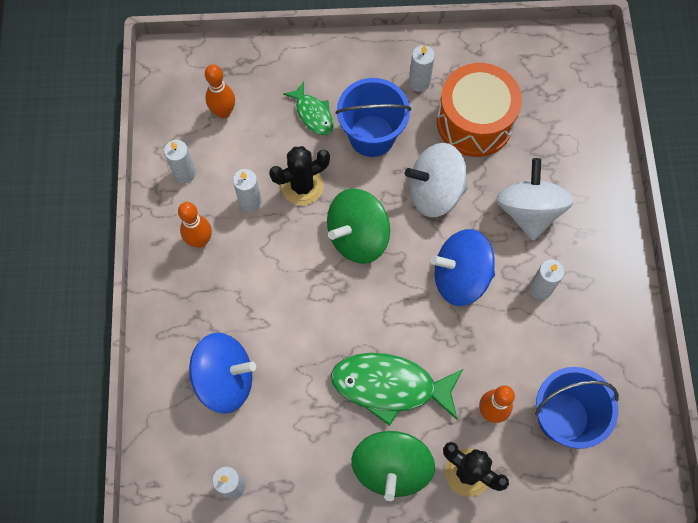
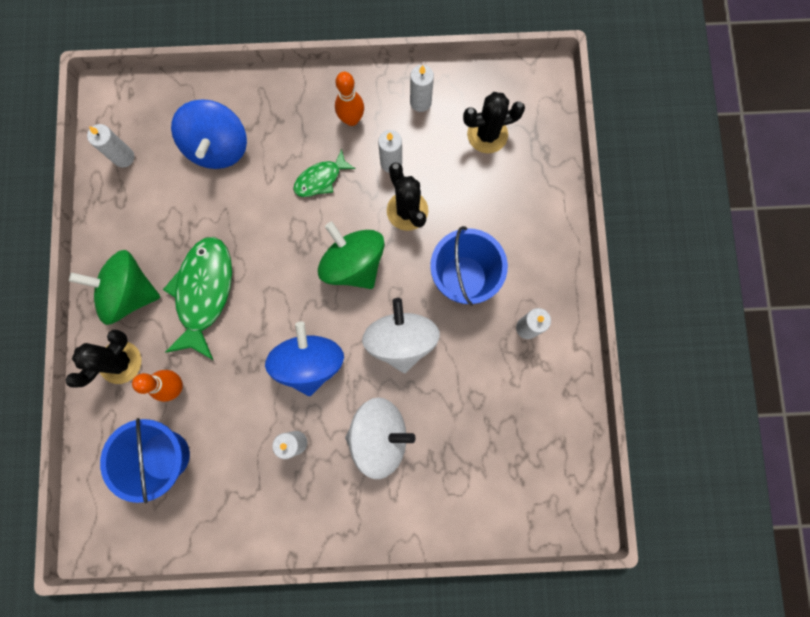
camera: 90 degrees right, 10 degrees up
orange bowling pin [205,64,235,118] -> black cactus [463,92,525,153]
green fish [283,82,333,135] -> green fish moved to [293,149,356,197]
orange drum [437,63,522,157] -> none

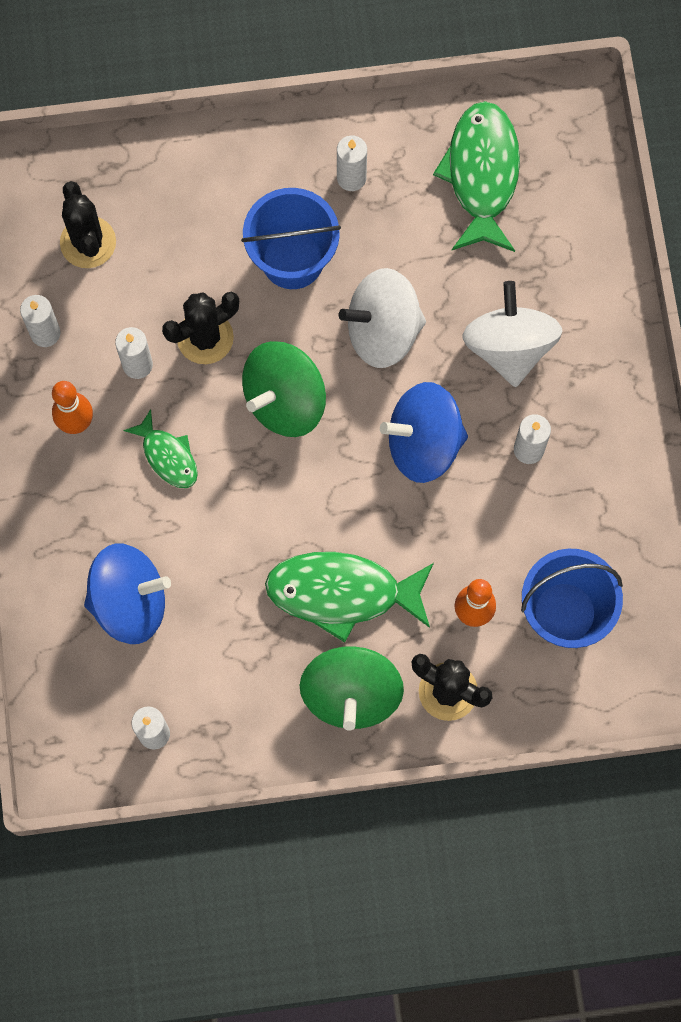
camera: 95 degrees left, 5 degrees down
none -> green fish [433,101,520,252]

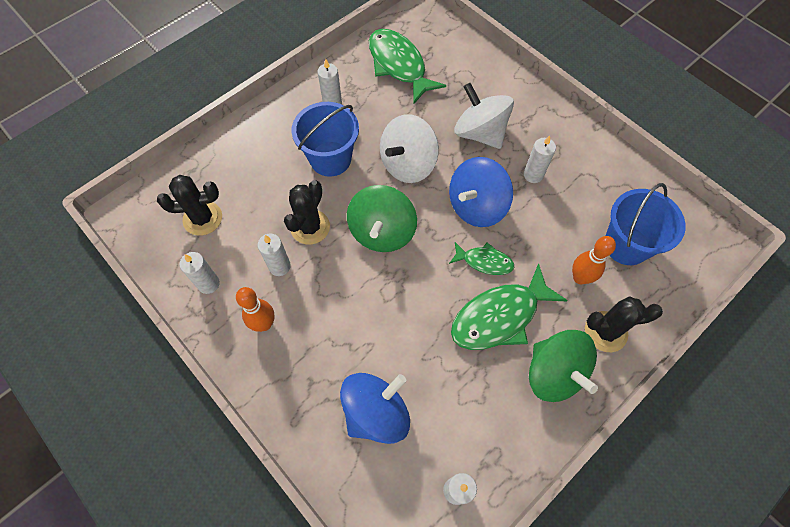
camera: 35 degrees left, 10 degrees down
black cactus [60,181,116,268] -> black cactus turned 45 degrees counterclockwise [157,175,222,236]
green fish [123,409,198,488] -> green fish moved to [449,242,514,275]

